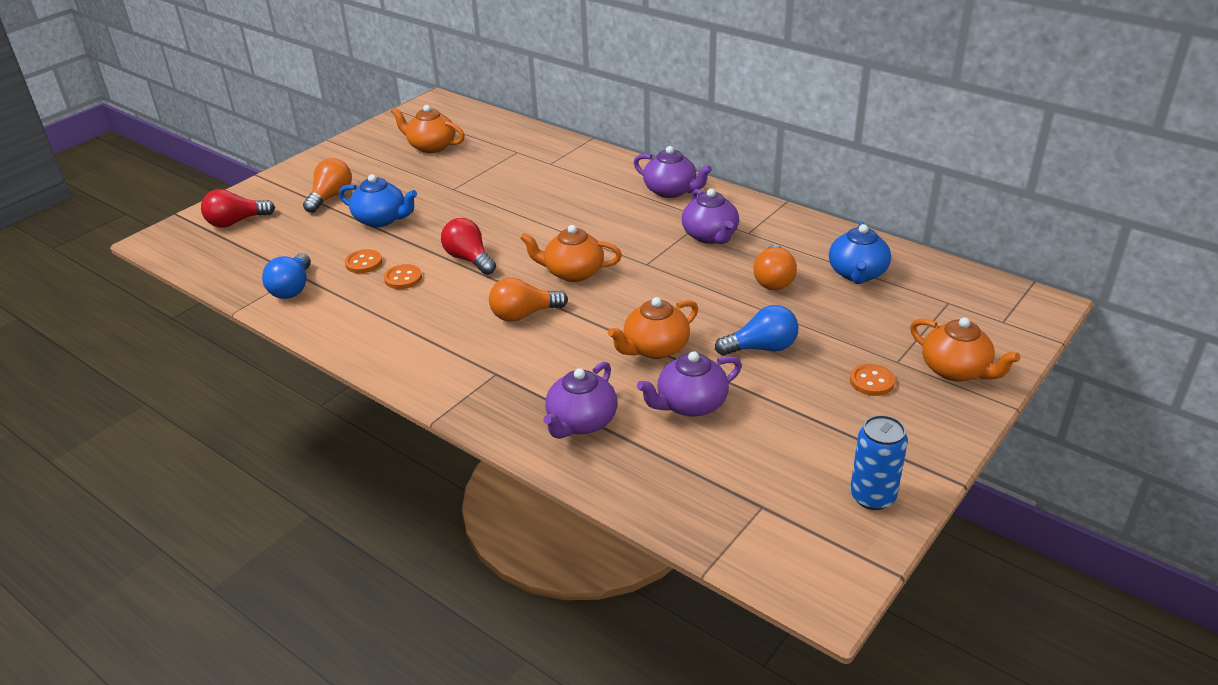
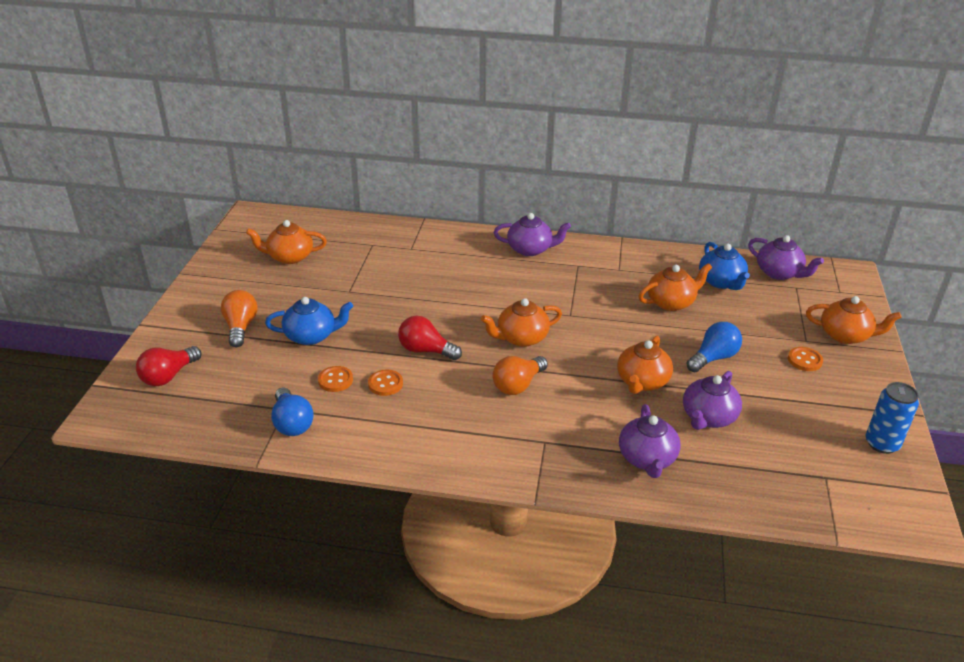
camera: 30 degrees left, 0 degrees up
purple teapot [682,189,739,244] -> purple teapot moved to [748,235,824,280]
orange light bulb [753,245,797,290] -> orange teapot [639,263,712,311]

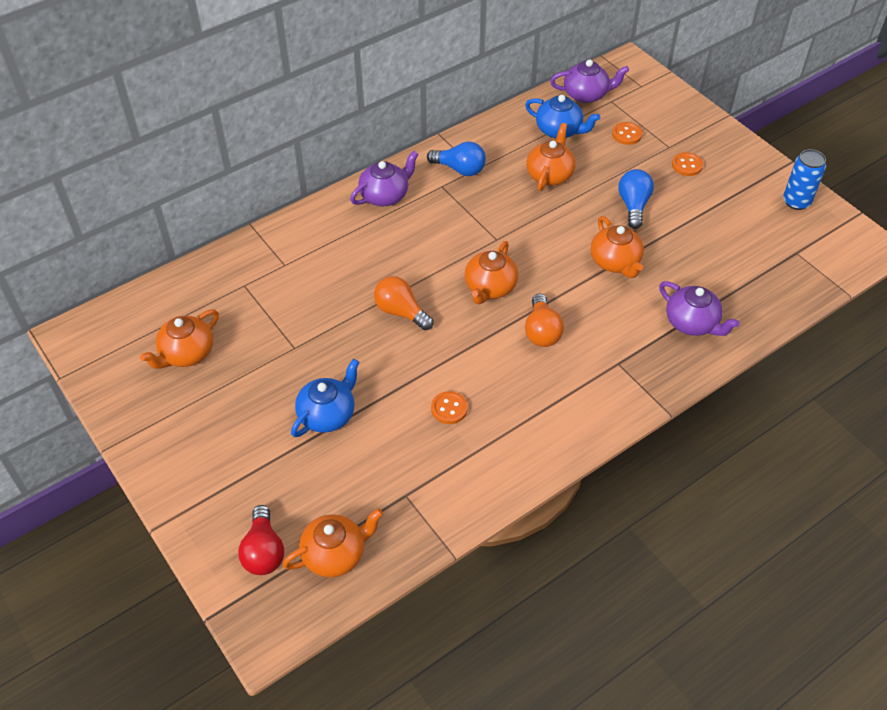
camera: 45 degrees left, 15 degrees up
orange light bulb [221,290,258,347] -> orange light bulb moved to [374,276,434,330]
blue light bulb [271,388,314,436] -> blue light bulb moved to [427,142,486,176]
orange button [318,366,353,392] -> orange button moved to [612,122,642,145]
red light bulb [398,316,462,360] -> none
purple teapot [683,371,742,430] -> none
orange teapot [806,296,902,344] -> orange teapot moved to [282,508,383,577]

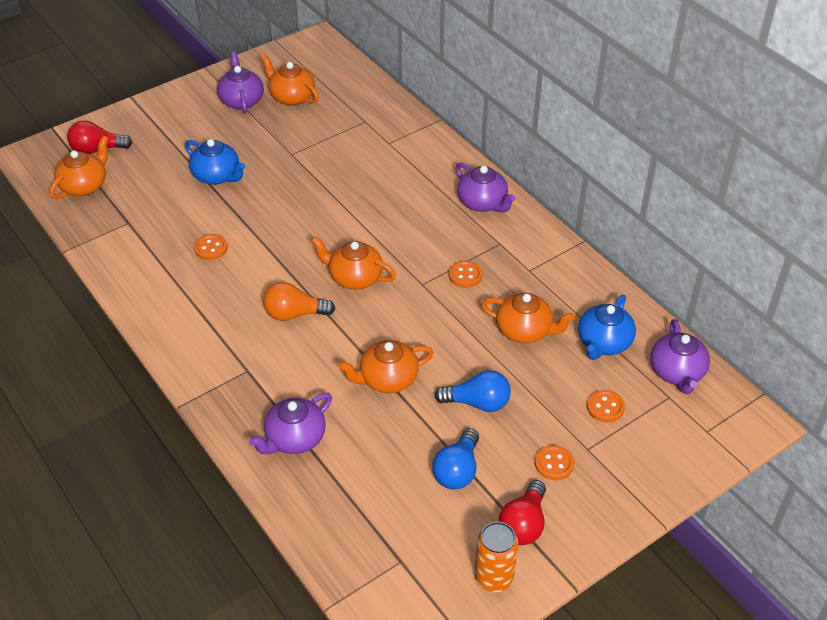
camera: 90 degrees right, 5 degrees down
orange teapot [282,508,383,577] -> orange teapot turned 120 degrees counterclockwise [50,136,109,199]
orange light bulb [374,276,434,330] -> none
blue light bulb [427,142,486,176] -> blue light bulb moved to [432,428,479,490]
blue can [783,149,826,210] -> orange can [475,522,518,592]
none -> purple teapot [217,51,264,113]
none -> orange button [449,261,483,288]
none -> red light bulb [499,480,546,545]

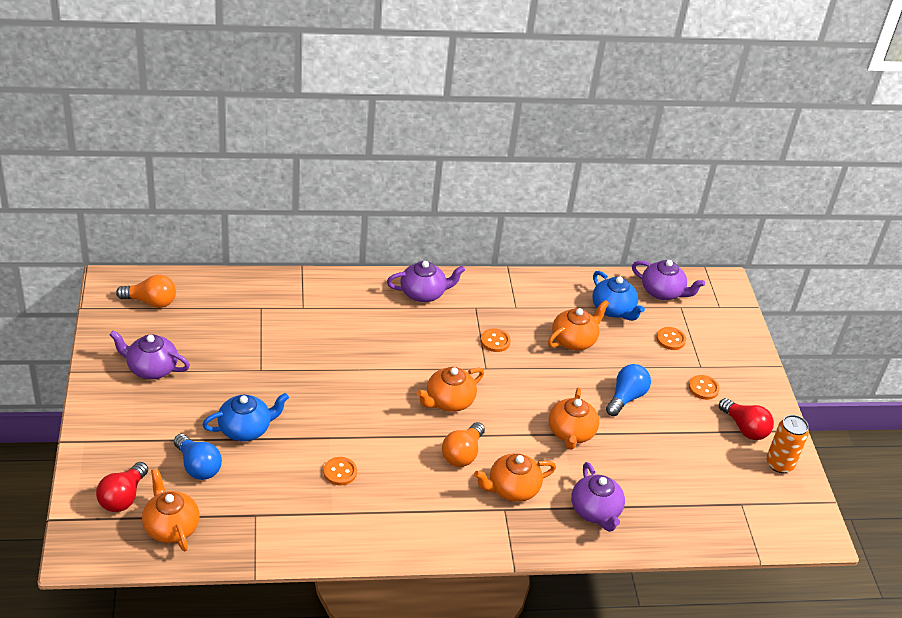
camera: 65 degrees left, 5 degrees down
orange teapot [260,54,319,106] -> orange teapot moved to [474,453,556,502]
blue light bulb [432,428,479,490] -> blue light bulb moved to [174,434,222,480]
none -> orange light bulb [116,275,176,308]

